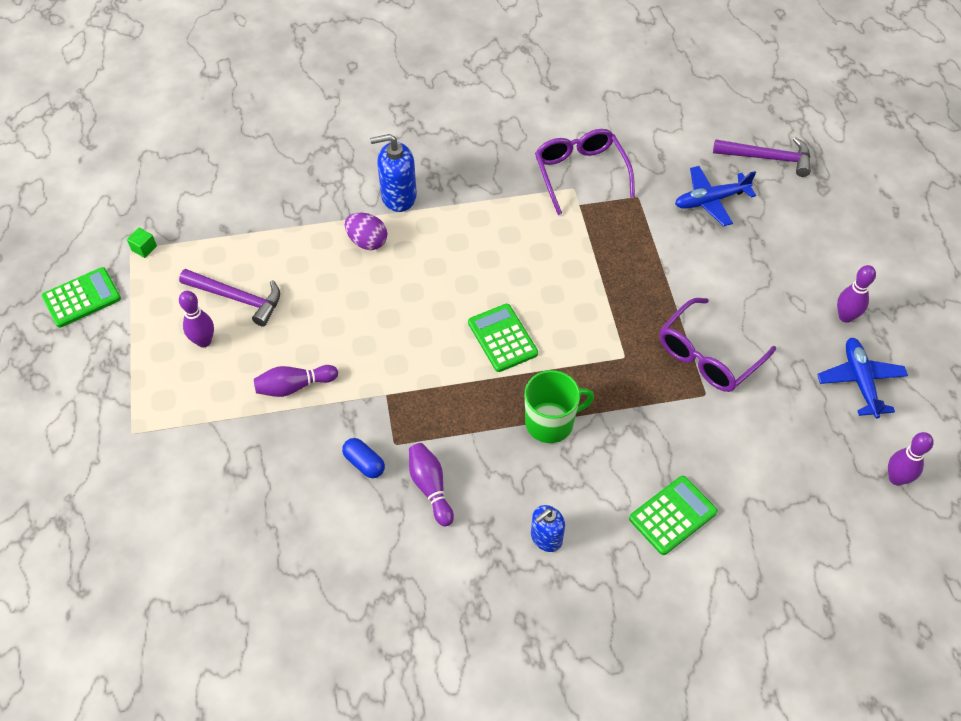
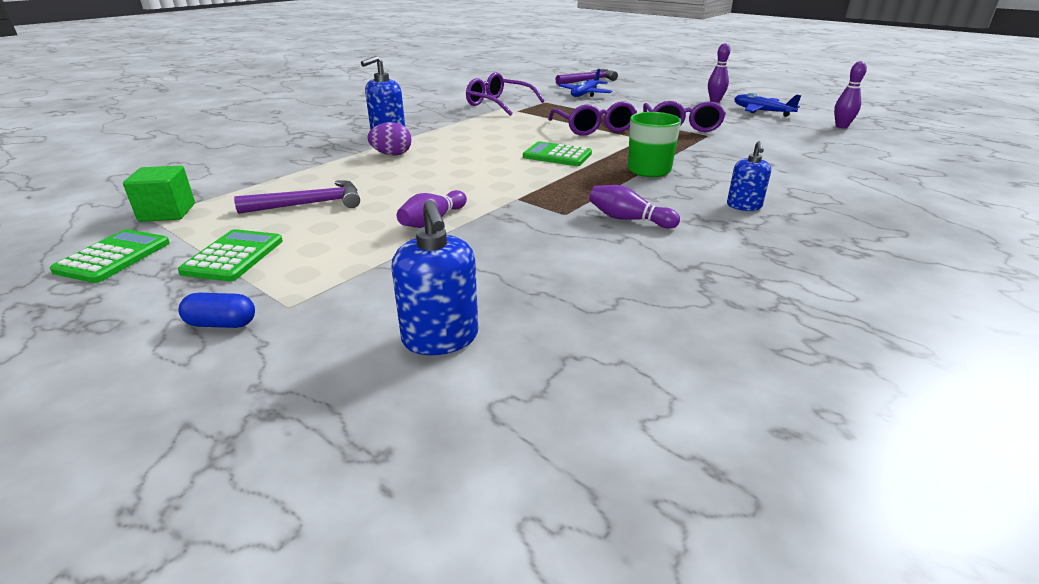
camera: 40 degrees left, 25 degrees down
green cube [127,228,157,258] -> green cube [123,166,195,222], size x1.92
purple bowling pin [179,291,214,348] -> none
blue capsule [342,438,385,478] -> blue capsule moved to [179,293,255,328]
green calculator [629,476,717,555] -> green calculator moved to [178,229,283,281]
none -> blue soap dispenser [392,200,478,355]
none -> purple glasses [548,101,637,136]

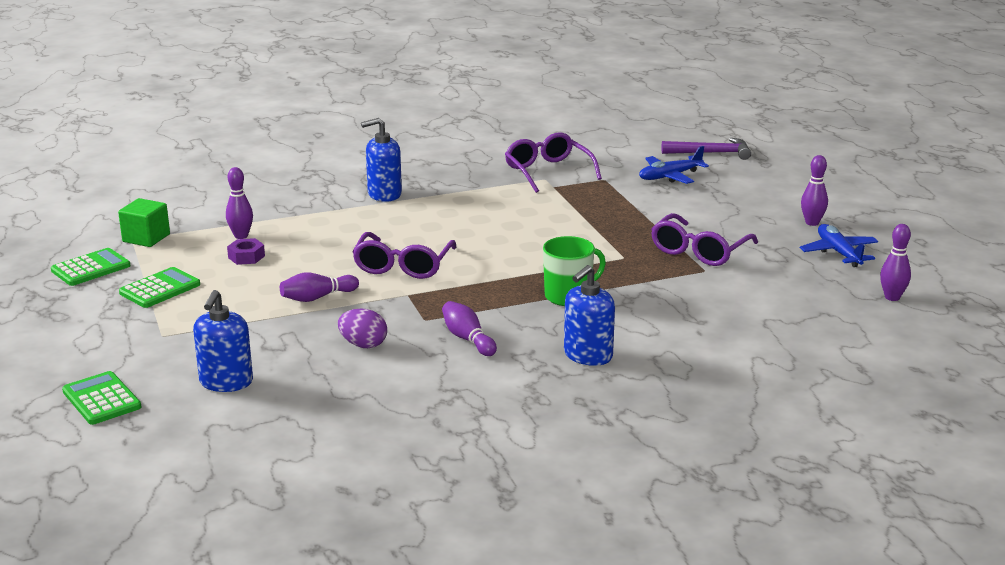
camera: 30 degrees right, 5 degrees down
blue capsule [179,293,255,328] -> none
purple hammer [234,180,360,214] -> purple nut [227,238,265,265]
purple egg [367,122,412,156] -> purple egg moved to [338,308,387,348]
green calculator [523,141,592,166] -> green calculator moved to [62,371,141,425]
purple glasses [548,101,637,136] -> purple glasses moved to [352,232,456,279]
blue soap dispenser [727,141,771,211] -> blue soap dispenser [564,265,615,366], size x1.53
none -> purple bowling pin [226,167,253,239]

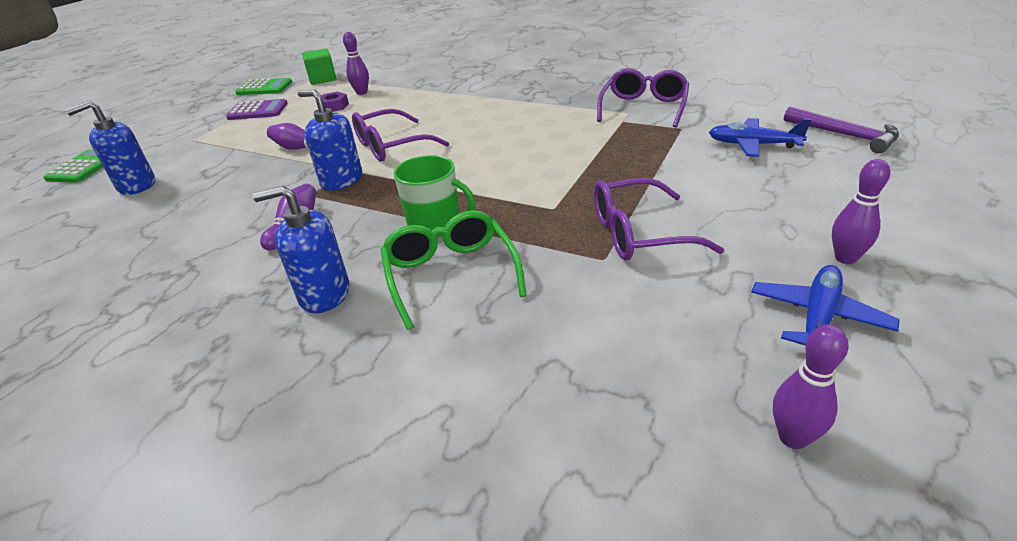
camera: 50 degrees right, 10 degrees up
green calculator [119,267,200,308] -> purple calculator [226,99,288,120]
purple egg [338,308,387,348] -> none
blue soap dispenser [361,118,402,202] -> blue soap dispenser moved to [298,89,362,191]
none -> green glasses [381,210,527,330]

